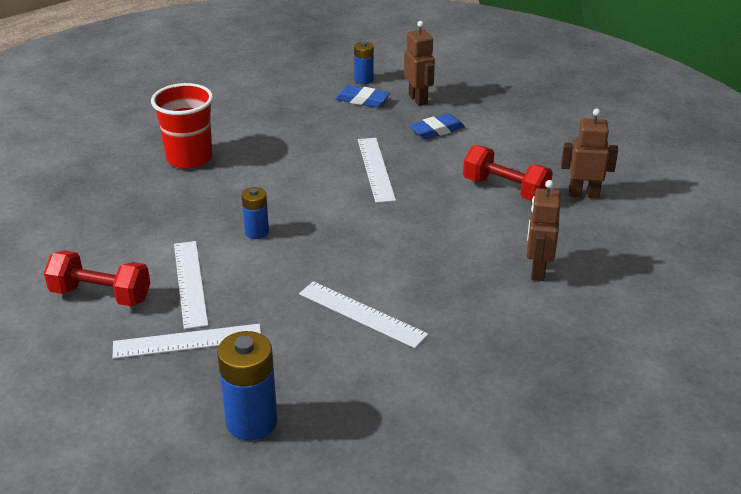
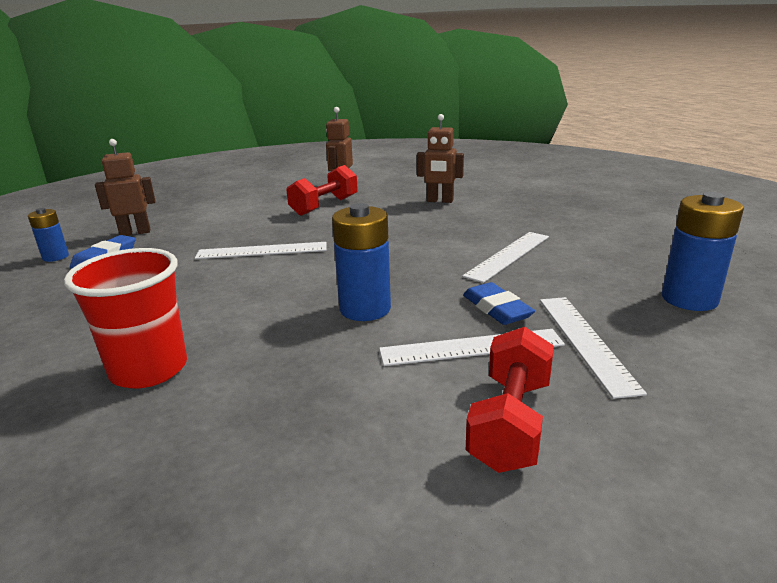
camera: 85 degrees left, 10 degrees down
blue battery [241,187,269,239] -> blue battery [332,203,391,321], size x1.70
blue eraser [409,113,465,139] -> blue eraser moved to [463,282,535,325]

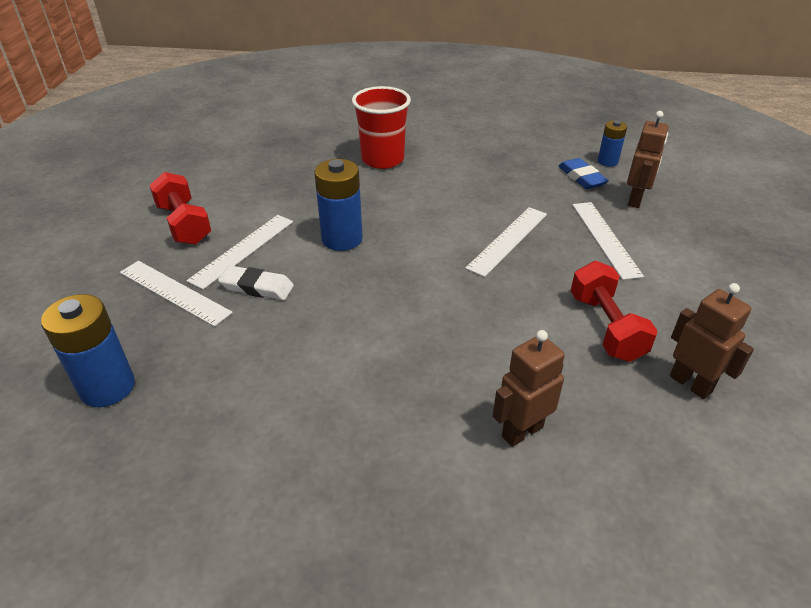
camera: 130 degrees right, 15 degrees up
white ruler [462,232,549,283] -> white ruler moved to [572,202,644,280]
blue eraser [463,282,535,325] -> white eraser [218,265,294,300]

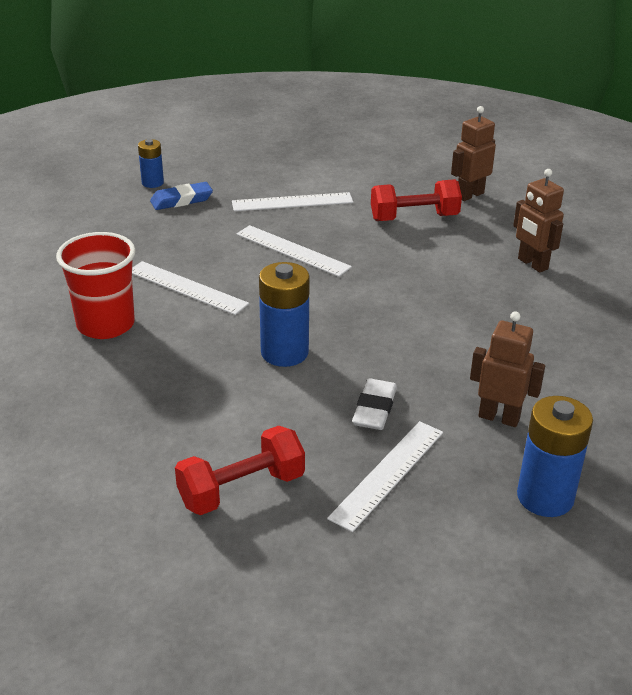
camera: 90 degrees left, 5 degrees down
white ruler [186,215,293,290] -> white ruler moved to [132,261,249,315]
brown robot [627,111,669,208] -> brown robot moved to [470,311,545,427]

